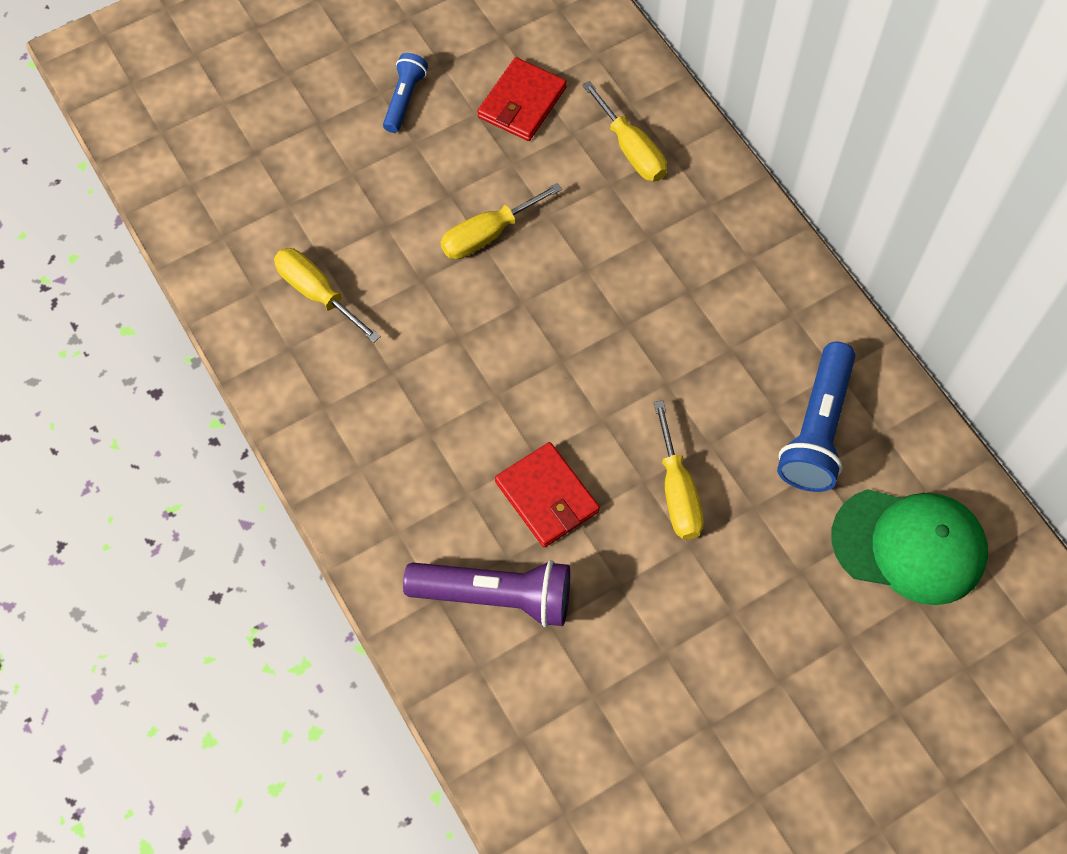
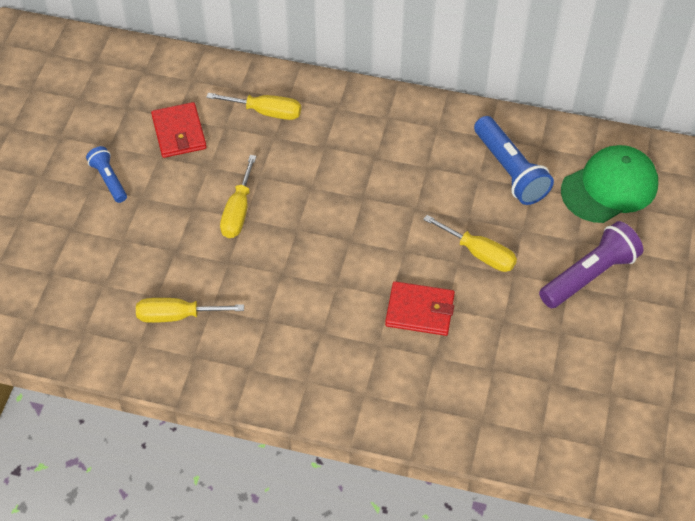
camera: 45 degrees left, 10 degrees down
purple flashlight [403,560,570,627] -> purple flashlight moved to [539,221,643,308]

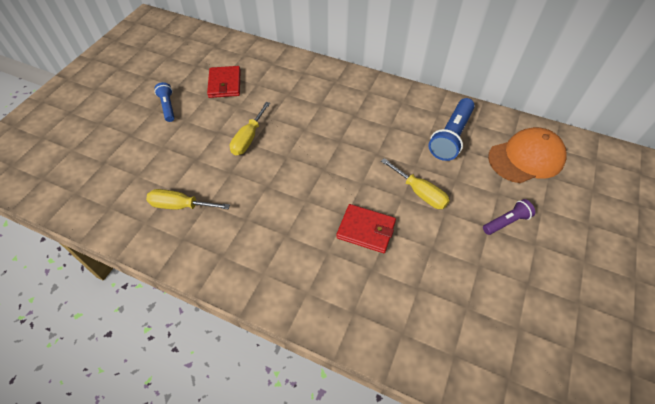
camera: 10 degrees right, 0 degrees up
yellow screwdriver [206,93,301,120] -> none
blue flashlight [474,116,554,205] -> blue flashlight turned 45 degrees clockwise [428,98,475,161]
purple flashlight [539,221,643,308] -> purple flashlight [483,199,535,235], size x0.58
green cap [561,145,658,223] -> orange cap [488,127,566,183]

